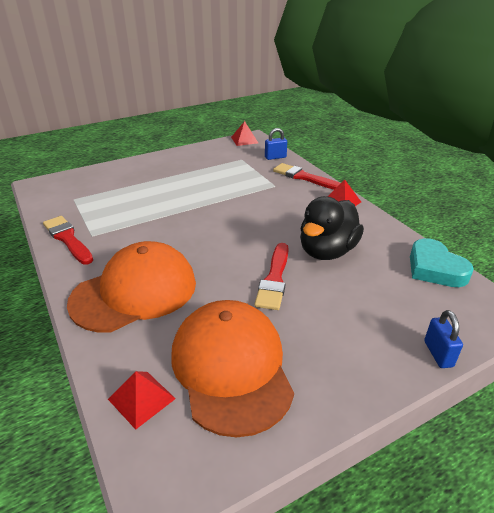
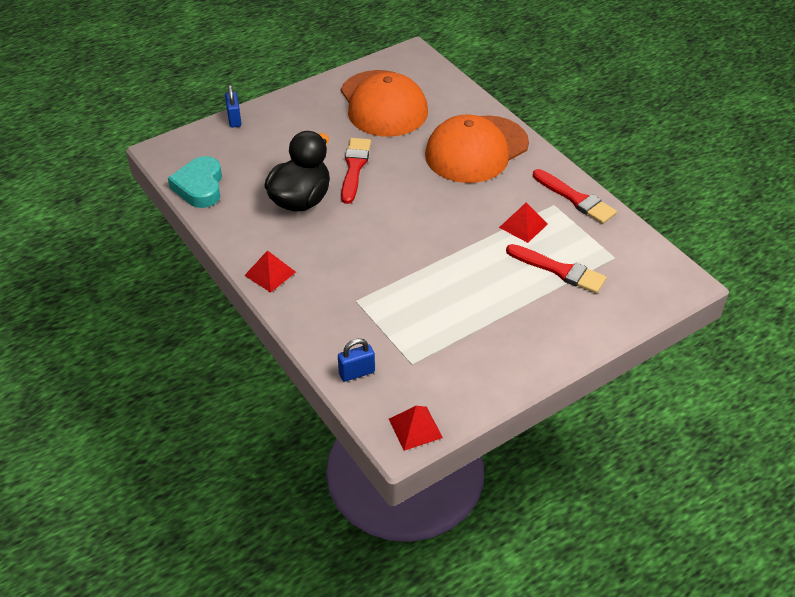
camera: 175 degrees right, 10 degrees up
red pyramid [108,371,176,430] -> red pyramid moved to [499,203,548,243]
red brush [273,163,341,190] -> red brush moved to [506,244,607,293]
turquoise heart [410,238,474,287] -> turquoise heart turned 150 degrees counterclockwise [168,156,222,208]

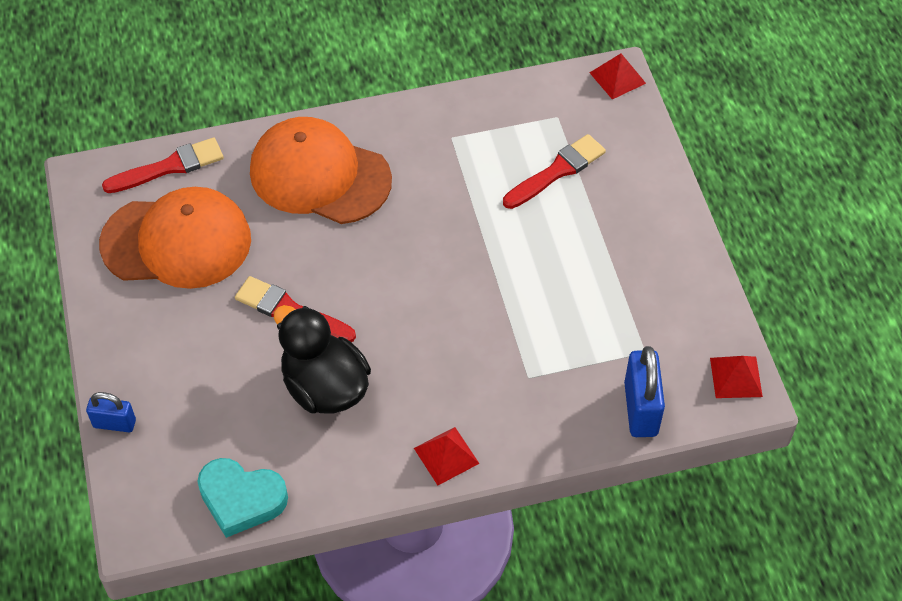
camera: 70 degrees left, 10 degrees up
blue padlock [338,338,375,382] -> blue padlock [624,346,665,437], size x1.64
orange cap [425,114,529,183] -> orange cap turned 135 degrees clockwise [250,117,392,224]
red pyramid [499,203,548,243] -> red pyramid moved to [590,54,646,99]
red brush [533,169,617,224] -> red brush moved to [102,137,224,193]

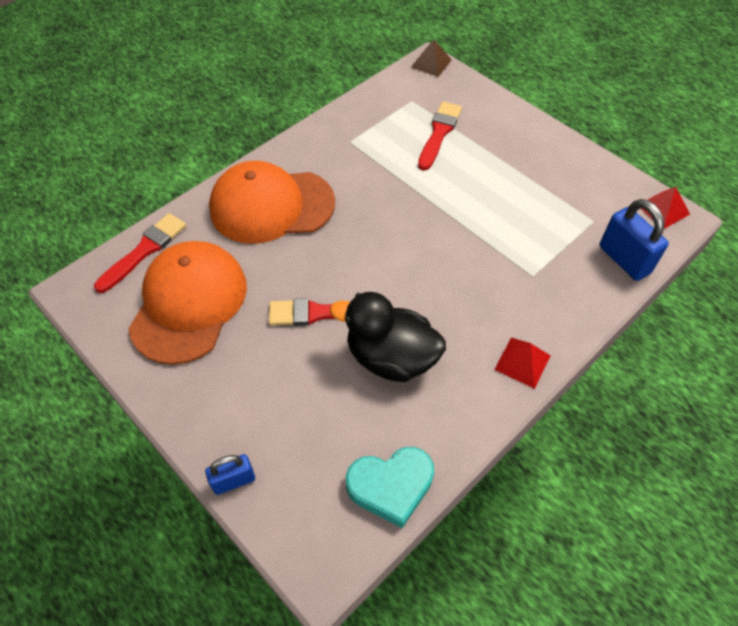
camera: 30 degrees left, 0 degrees up
orange cap [99,187,251,289] -> orange cap turned 45 degrees counterclockwise [128,241,247,365]
red pyramid [590,54,646,99] -> brown pyramid [411,39,452,77]

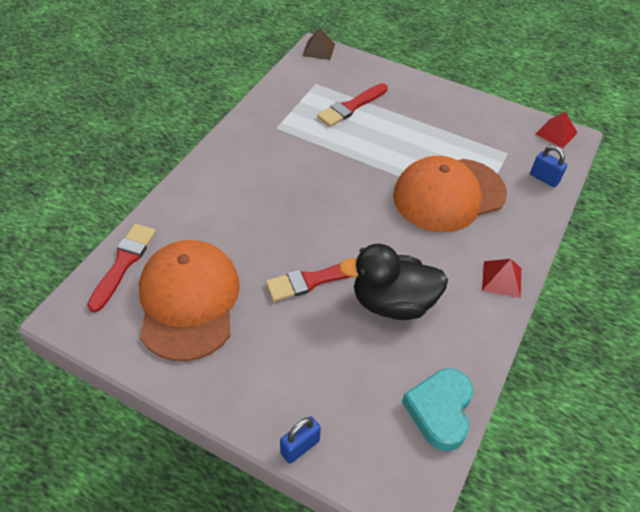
camera: 20 degrees left, 5 degrees down
orange cap [209,161,335,244] -> orange cap moved to [393,156,507,232]
turquoise heart [346,447,434,528] -> turquoise heart turned 135 degrees clockwise [402,368,473,451]
red brush [418,102,462,171] -> red brush turned 135 degrees counterclockwise [317,83,388,127]
blue padlock [600,199,669,281] -> blue padlock [530,146,567,187], size x0.61

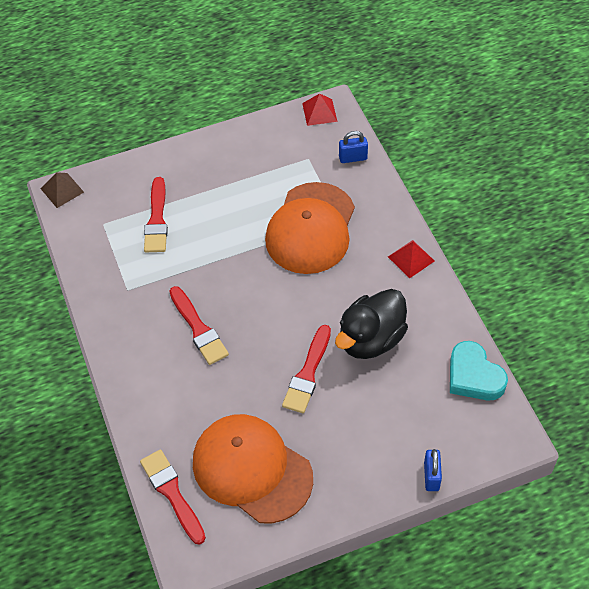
camera: 45 degrees left, 5 degrees up
none -> red brush [169,286,229,365]

